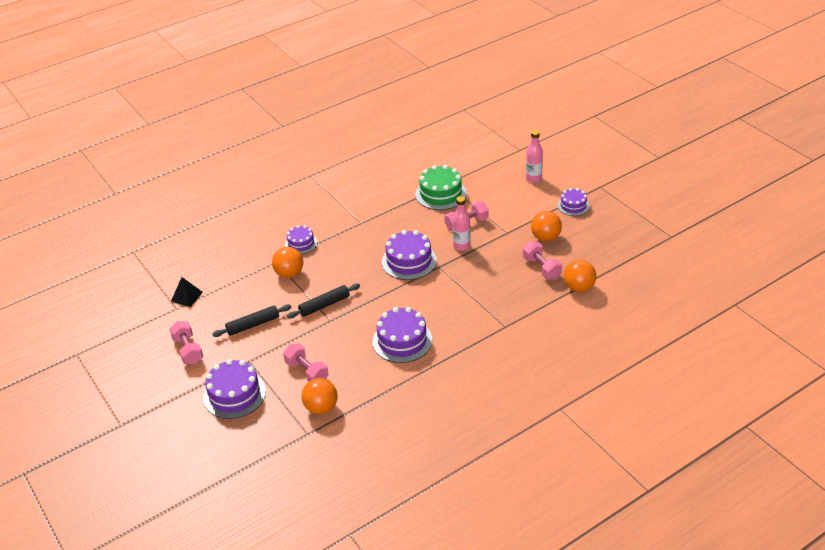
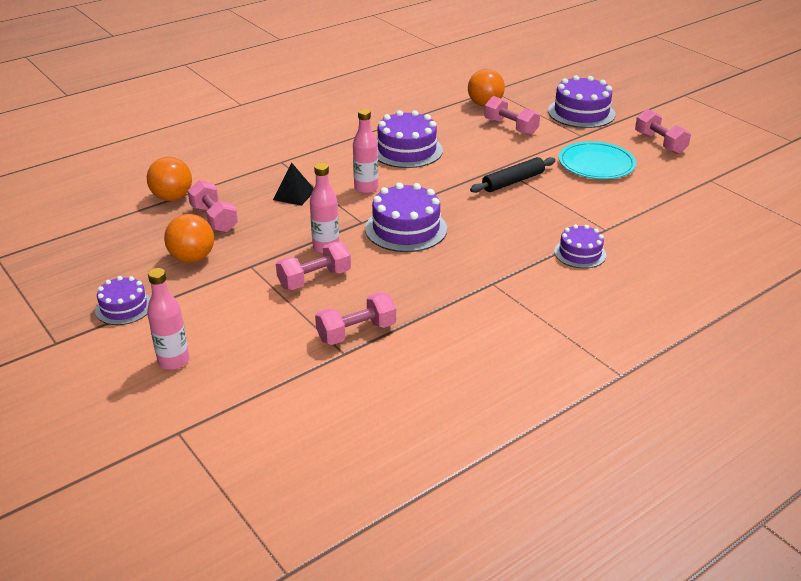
camera: 175 degrees right, 5 degrees down
black pyramid [171,277,203,307] -> black pyramid moved to [273,162,314,206]
black rolling pin [212,304,291,337] -> turquoise plate [559,141,636,179]
orange ball [272,247,303,278] -> none
green cake [415,165,467,210] -> pink dumbbell [315,292,396,345]
none -> pink bottle [353,109,378,194]

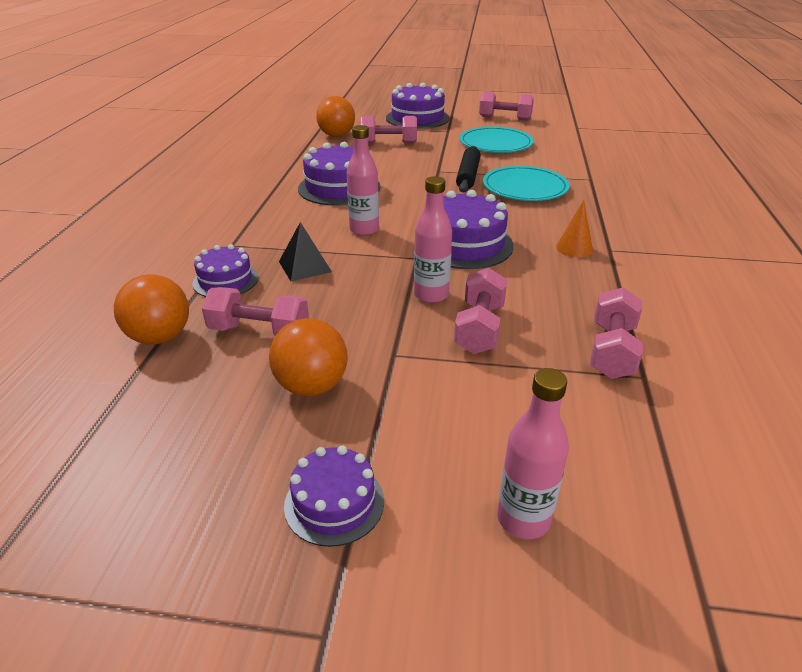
camera: 45 degrees left, 0 degrees up
purple cake [554,224,606,268] -> purple cake moved to [192,244,258,297]
none -> turquoise plate [483,166,570,201]
none -> orange cone [556,200,593,257]

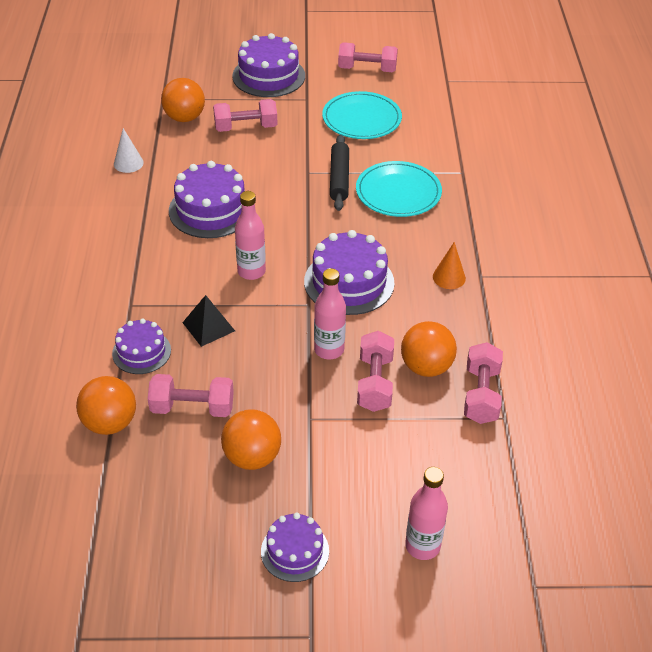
camera: 10 degrees left, 10 degrees up
none -> white cone [114,128,144,173]
none -> orange ball [401,321,457,377]

